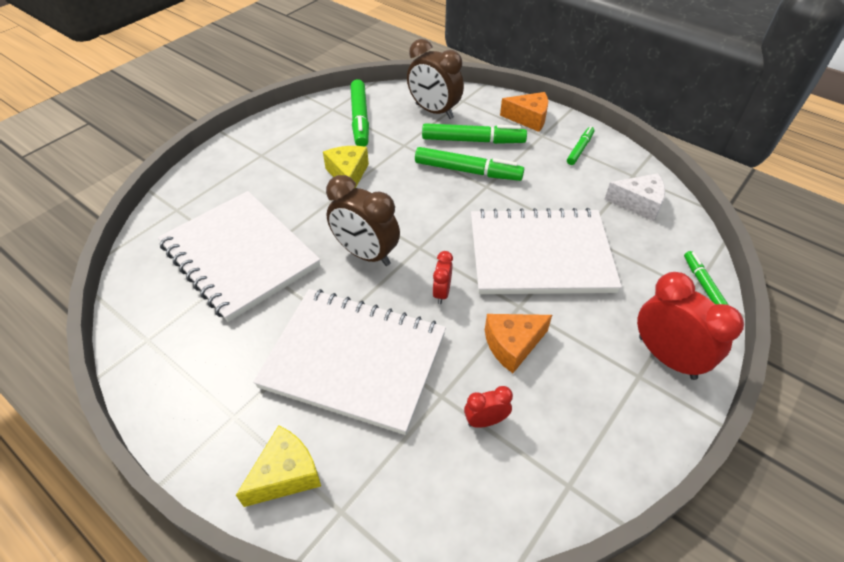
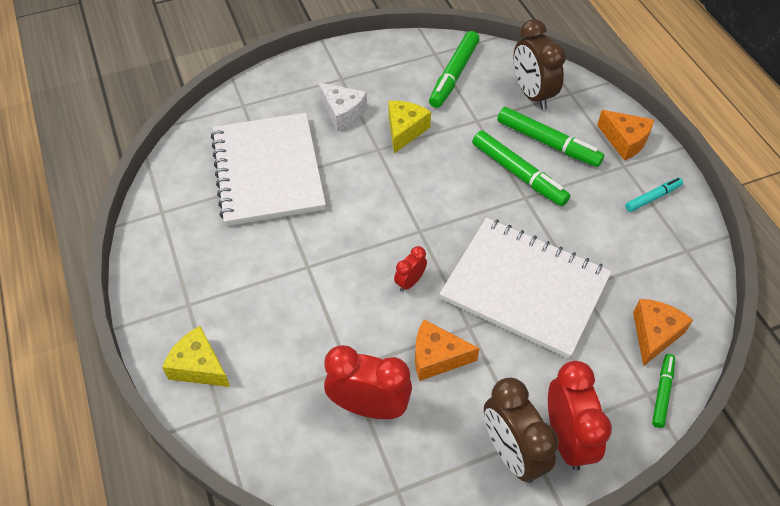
camera: 30 degrees right, 5 degrees up
yellow cheese [236,425,321,507] -> yellow cheese turned 135 degrees counterclockwise [162,326,230,387]
white notebook [253,289,446,435] -> none
brown clock [326,175,400,266] -> brown clock moved to [484,378,559,483]
red clock [464,386,513,428] -> red clock [324,345,412,419], size x1.99
green marker [567,126,594,165] -> turquoise marker [625,178,683,212]
white cheese [604,173,665,221] -> white cheese moved to [318,83,367,132]
none -> orange cheese [633,299,693,366]

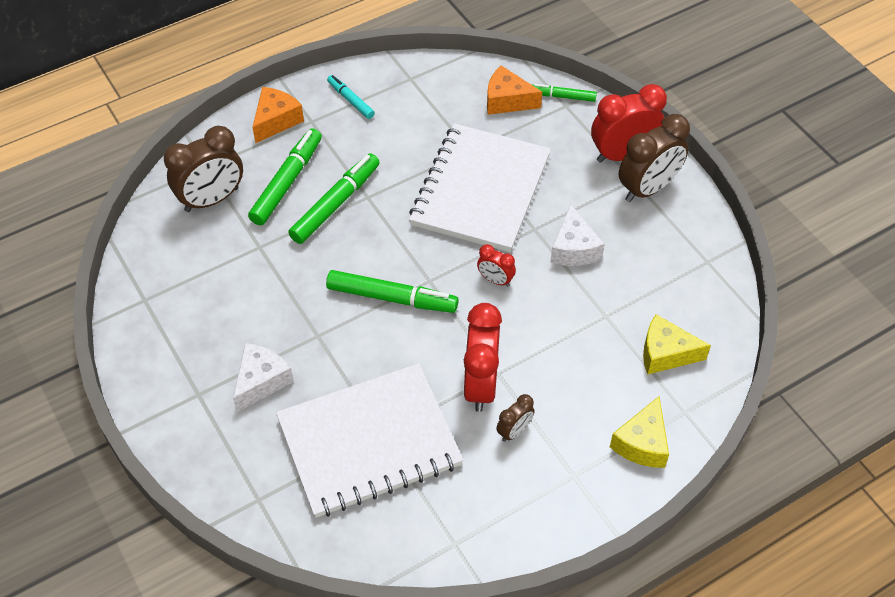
camera: 100 degrees left, 0 degrees up
red clock [324,345,412,419] -> red clock moved to [463,303,502,412]
yellow cheese [389,101,431,153] -> yellow cheese moved to [643,314,711,375]
orange cheese [415,320,480,381] -> white cheese [550,204,605,266]
green marker [429,31,479,108] -> green marker moved to [326,270,459,313]
none -> brown clock [496,394,535,442]

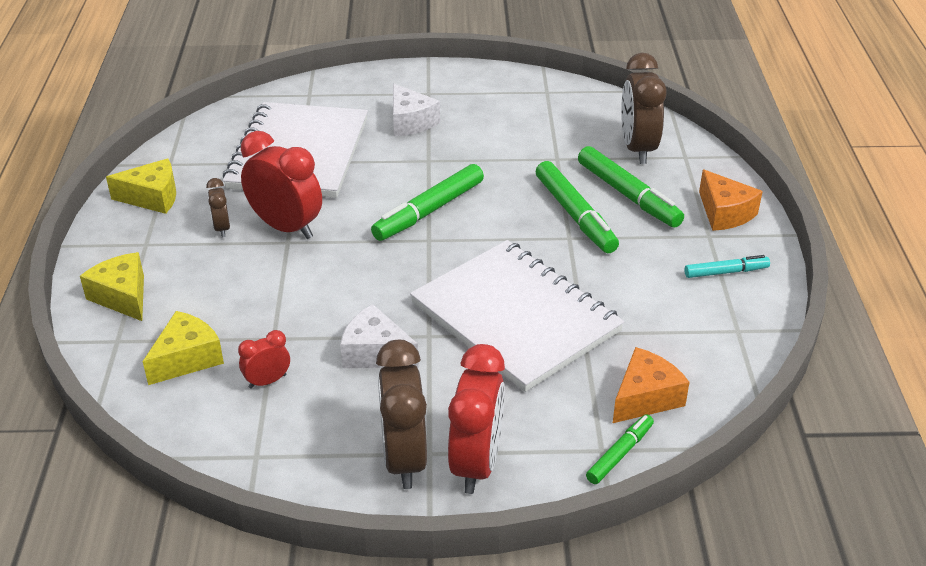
camera: 120 degrees right, 15 degrees down
red clock [477,244,516,287] -> red clock moved to [238,330,290,389]
none -> yellow cheese [106,158,176,214]

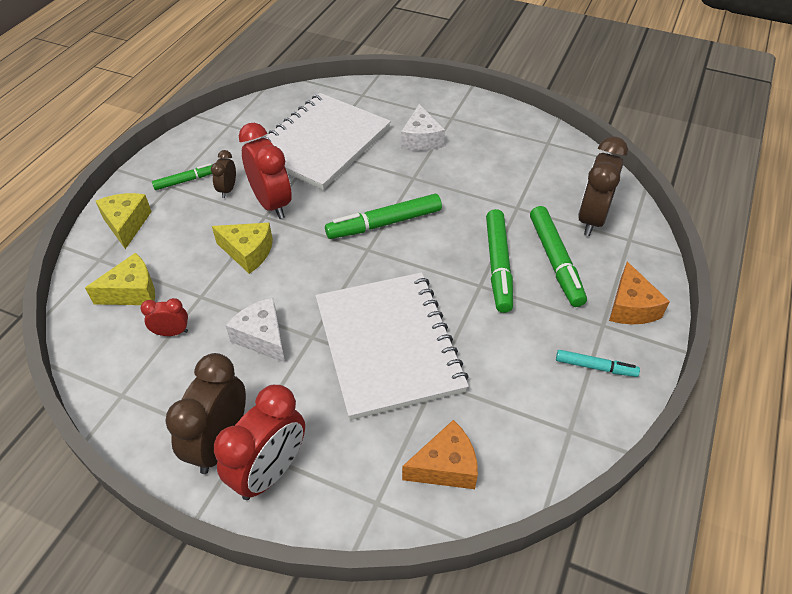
camera: 25 degrees right, 10 degrees up
yellow cheese [106,158,176,214] -> yellow cheese moved to [212,223,273,274]
green marker [586,414,654,484] -> green marker moved to [152,163,213,190]

